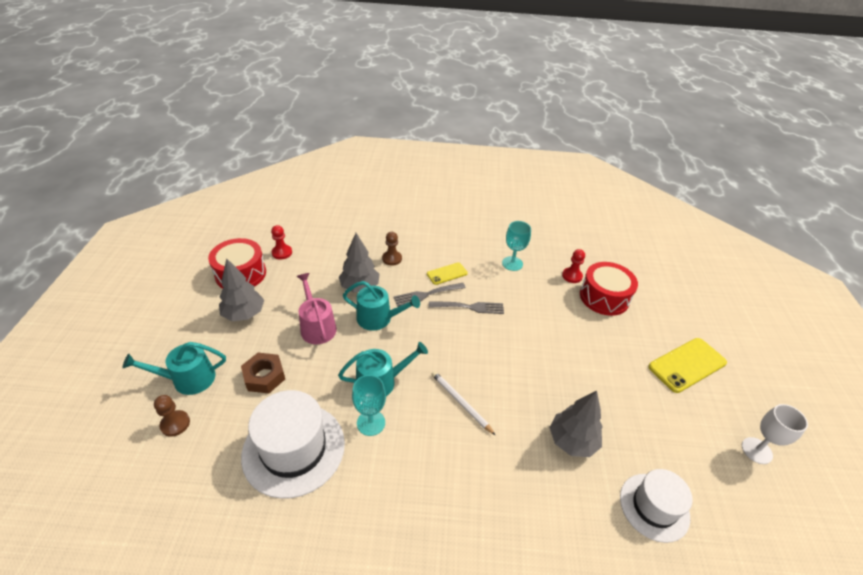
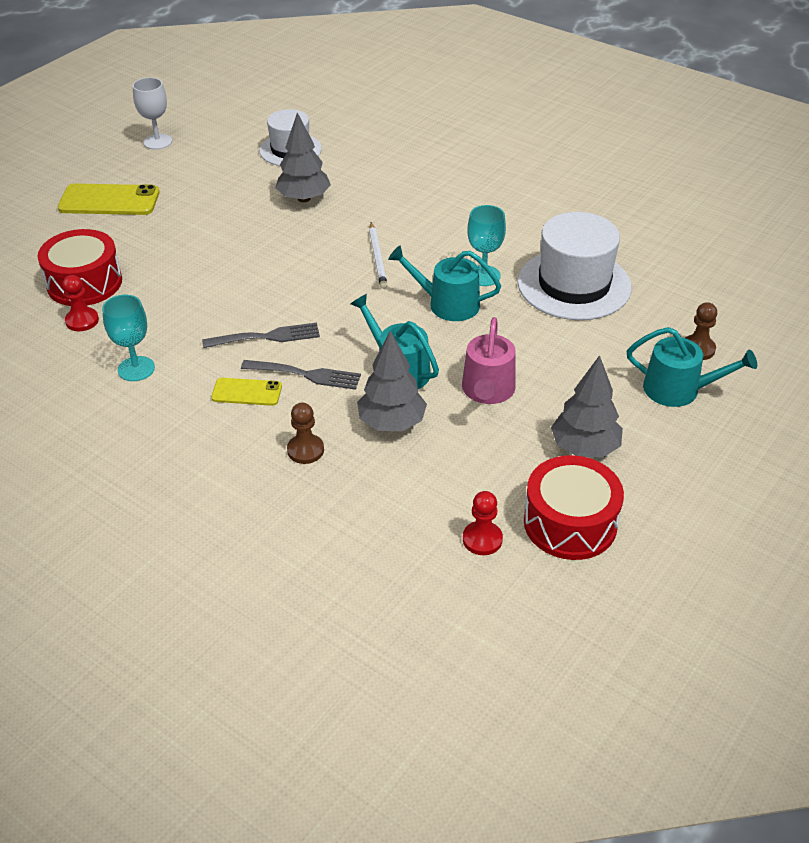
camera: 145 degrees left, 0 degrees up
brown nut [241,353,285,393] -> none
grey fork [429,301,504,314] -> grey fork turned 135 degrees clockwise [202,323,320,348]

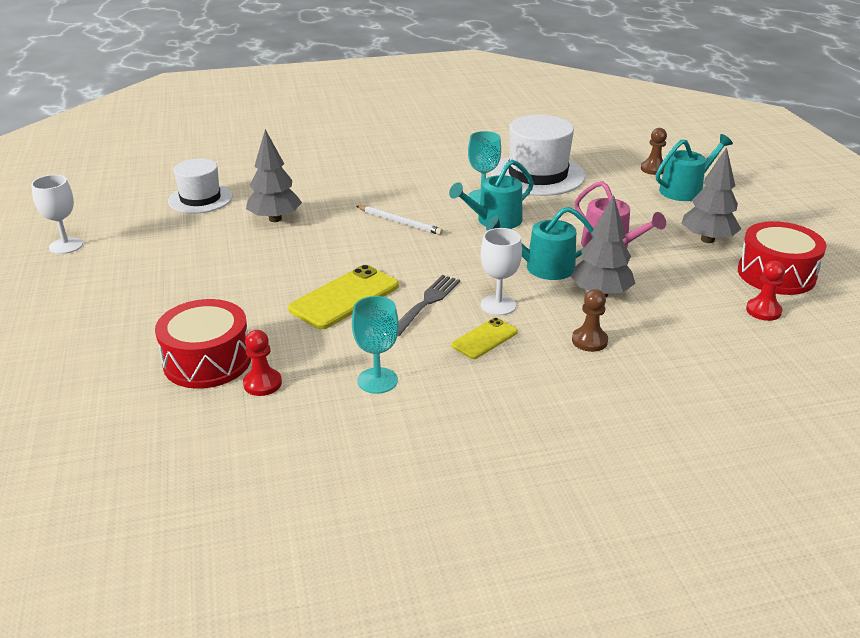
camera: 50 degrees left, 10 degrees down
yellow phone [58,183,160,215] -> yellow phone moved to [288,265,399,329]
grey fork [241,360,361,390] -> white goblet [481,228,522,315]

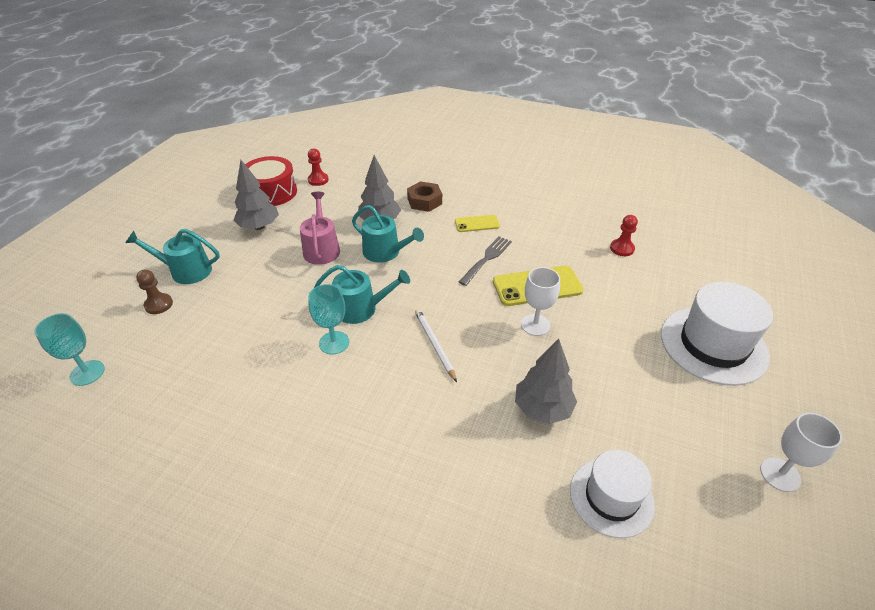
camera: 145 degrees left, 10 degrees up
red drum [155,299,251,389] -> none
turquoise goblet [352,296,399,394] -> turquoise goblet moved to [35,313,105,386]
grey fork [398,275,460,336] -> grey fork turned 150 degrees clockwise [459,236,512,286]
white goblet [481,228,522,315] -> white goblet moved to [521,267,560,336]
white hat [491,115,586,196] -> white hat moved to [661,282,773,386]
brown pawn [572,289,608,352] -> brown nut [407,181,442,212]

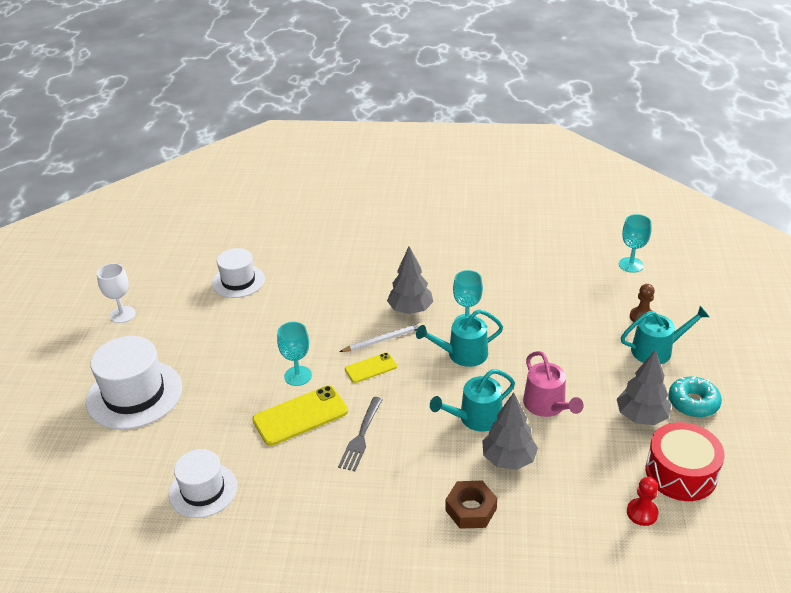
camera: 165 degrees right, 5 degrees down
turquoise watering can [352,205,424,263] -> turquoise watering can turned 45 degrees counterclockwise [430,369,515,432]
white pencil [415,309,457,382] -> white pencil turned 75 degrees counterclockwise [339,323,421,352]
yellow phone [455,215,500,232] -> yellow phone moved to [345,353,397,383]
grey tree [515,339,577,424] -> grey tree moved to [387,247,433,314]
white goblet [521,267,560,336] -> turquoise goblet [277,322,312,386]
red pawn [610,215,638,256] -> white hat [169,449,237,518]
none -> turquoise donut [668,376,722,417]

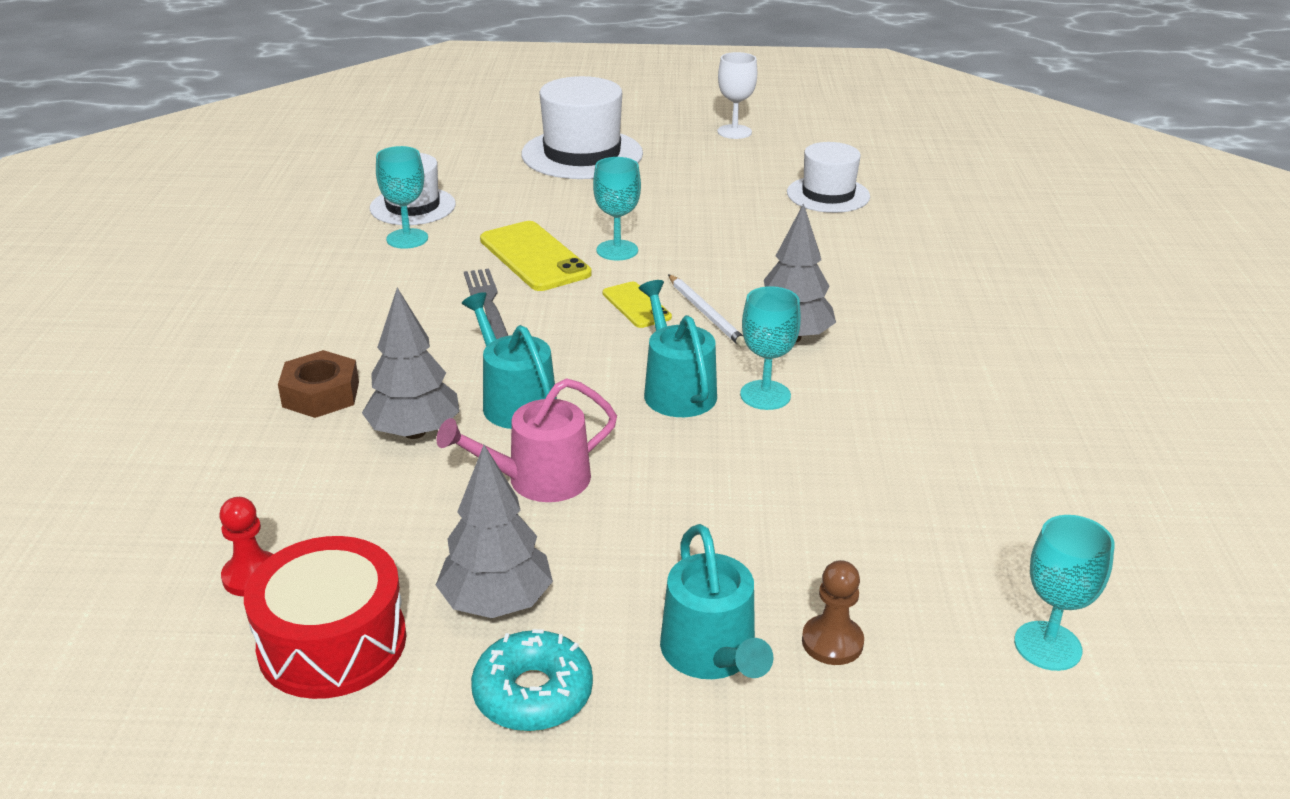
camera: 85 degrees right, 5 degrees down
grey fork [338,397,383,471] -> grey fork turned 60 degrees clockwise [464,269,508,339]
none -> turquoise goblet [376,146,428,249]

